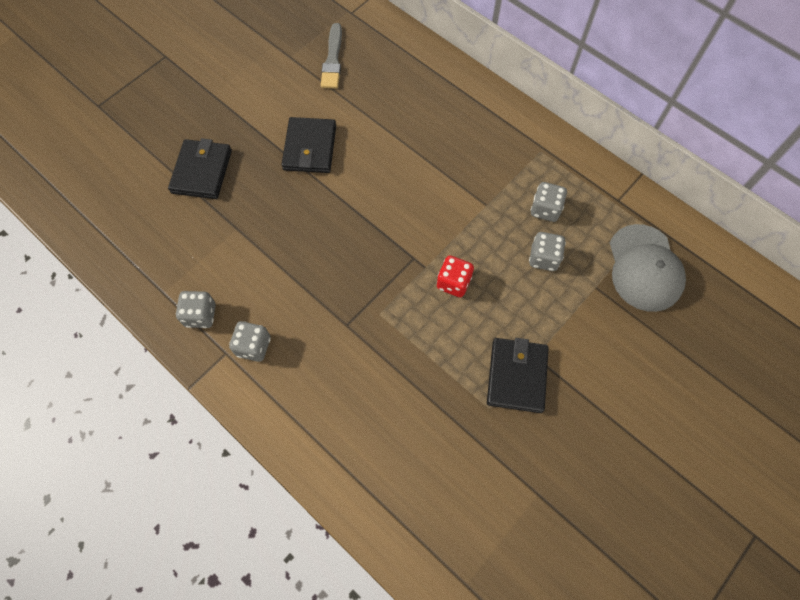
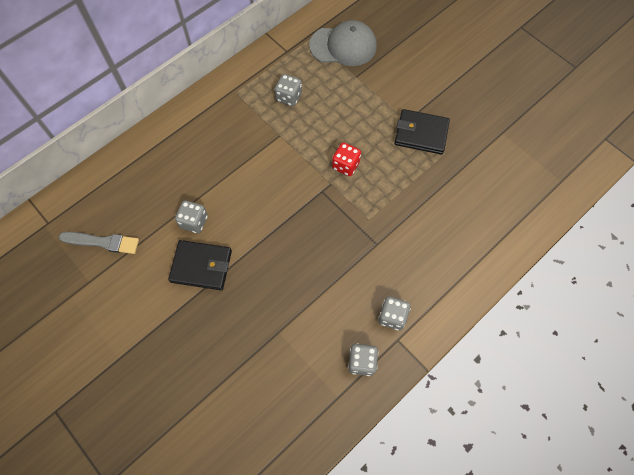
camera: 85 degrees left, 0 degrees up
black wallet [168,138,232,199] -> none
grey dice [529,232,566,271] -> grey dice moved to [175,200,208,233]

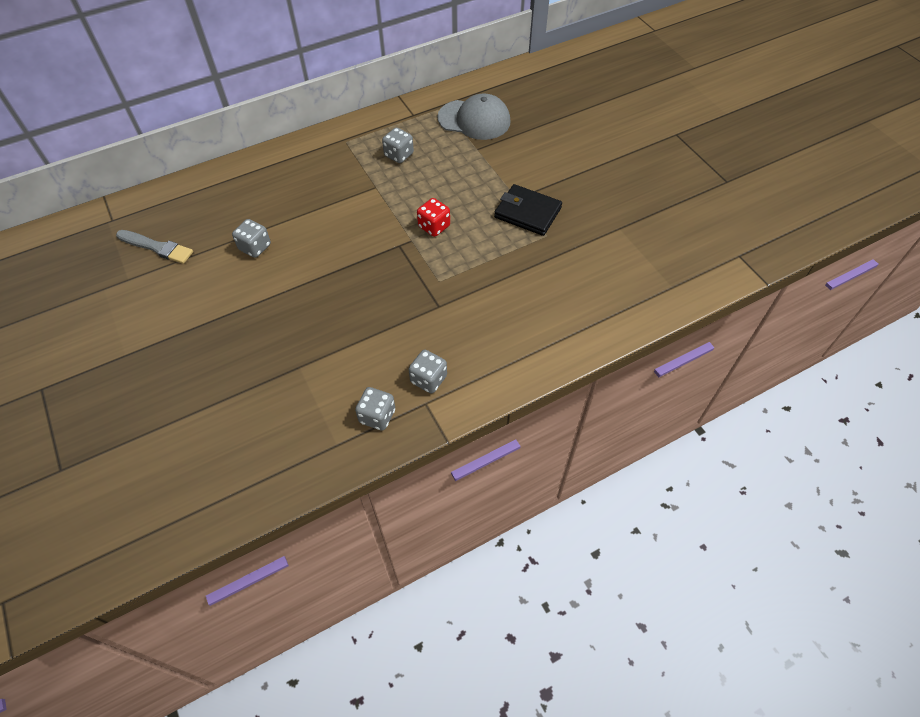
camera: 15 degrees right, 10 degrees down
black wallet [168,240,232,290] -> none

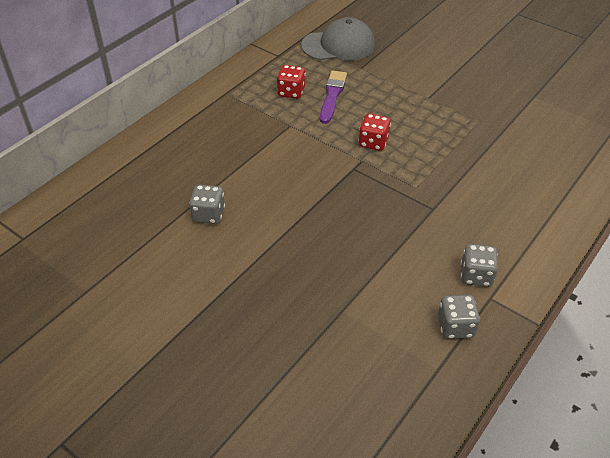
camera: 25 degrees left, 10 degrees down
grey brush [116,230,193,264] -> none
grey dice [382,128,414,163] -> red dice [277,65,306,99]
black wallet [494,184,562,236] -> none
none -> purple brush [320,70,347,124]

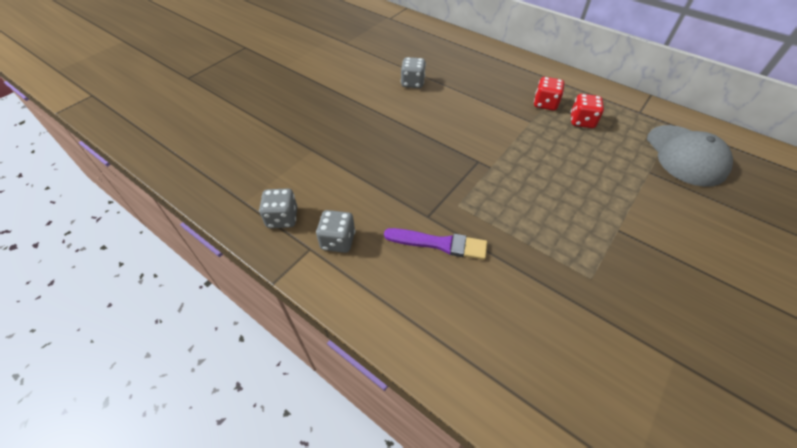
camera: 90 degrees right, 5 degrees up
purple brush [320,70,347,124] -> purple brush moved to [384,228,487,260]
red dice [358,114,391,151] -> red dice moved to [534,77,564,111]

